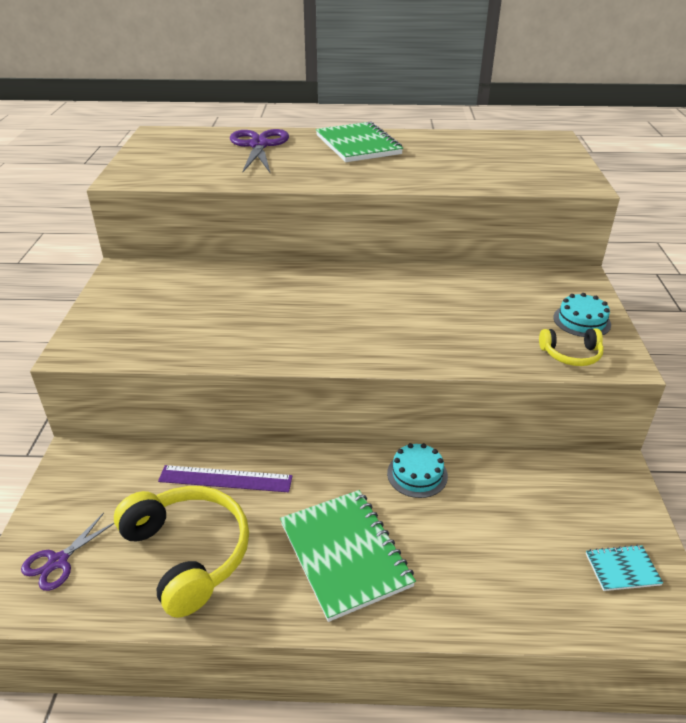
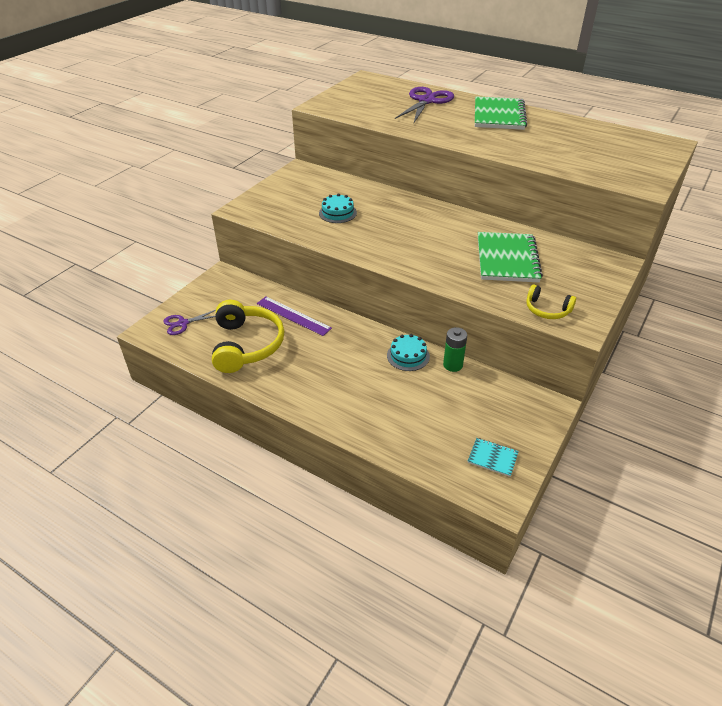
camera: 30 degrees right, 5 degrees up
green notebook [280,490,416,622] -> green notebook moved to [478,232,543,282]
turquoise cake [553,293,611,337] -> turquoise cake moved to [319,194,357,223]
none -> green battery [443,327,467,372]

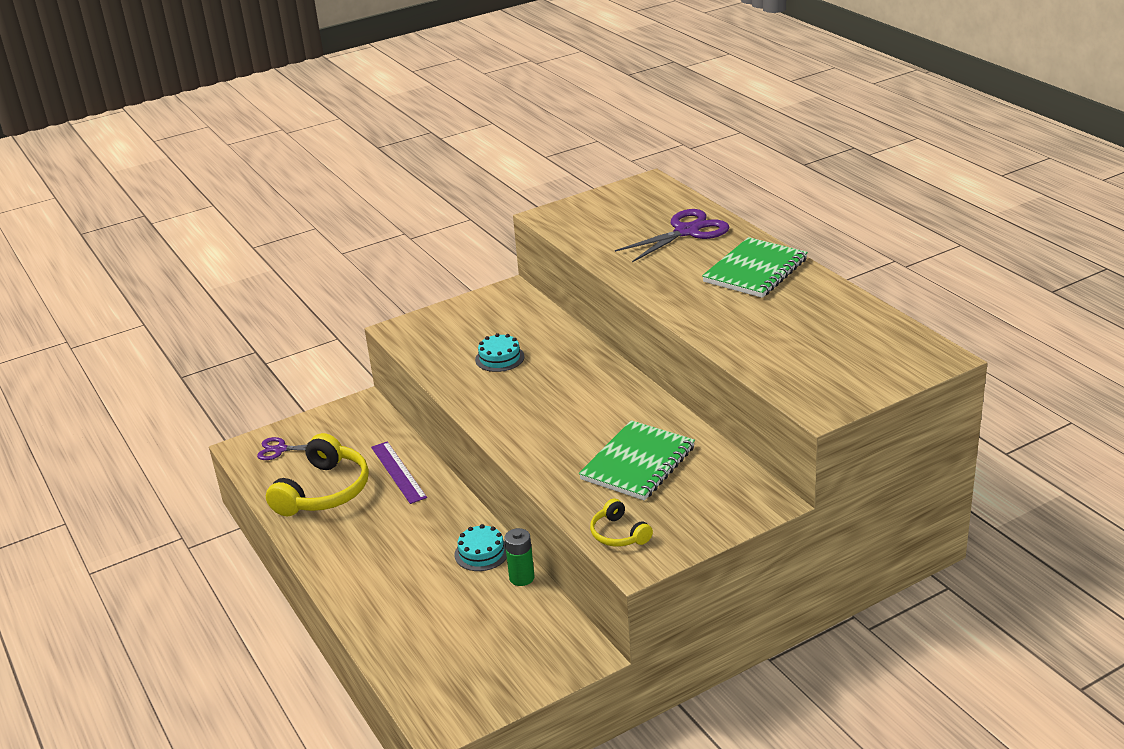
camera: 30 degrees right, 10 degrees down
turquoise notebook [468,438,519,477] -> none

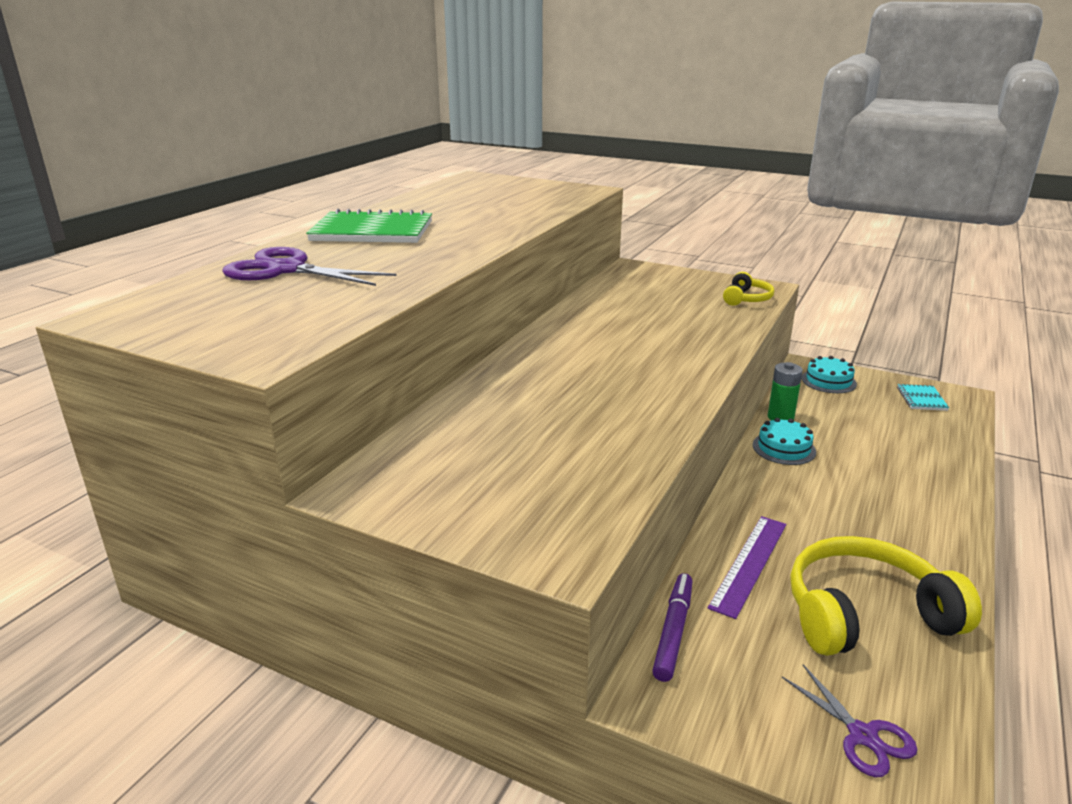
camera: 125 degrees left, 5 degrees down
turquoise cake [475,333,525,372] -> turquoise cake moved to [802,356,857,393]
green notebook [579,420,695,501] -> none
none -> purple marker [652,573,692,682]
none -> turquoise notebook [897,384,949,411]

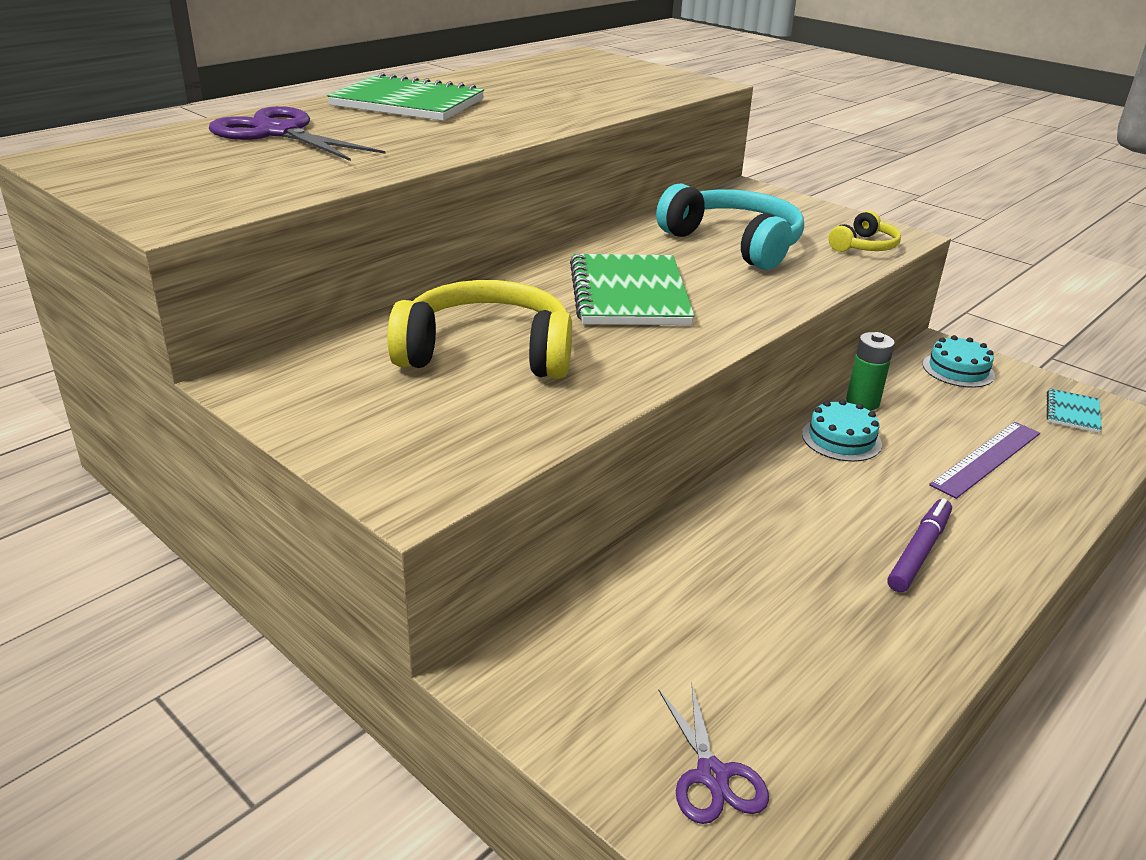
camera: 15 degrees right, 5 degrees up
purple marker [652,573,692,682] -> purple marker moved to [887,498,952,592]
purple ruler [708,516,786,619] -> purple ruler moved to [929,422,1040,499]
yellow headphones [790,536,982,656] -> yellow headphones moved to [387,280,572,379]
none -> green notebook [570,254,695,325]
none -> turquoise headphones [656,183,804,270]

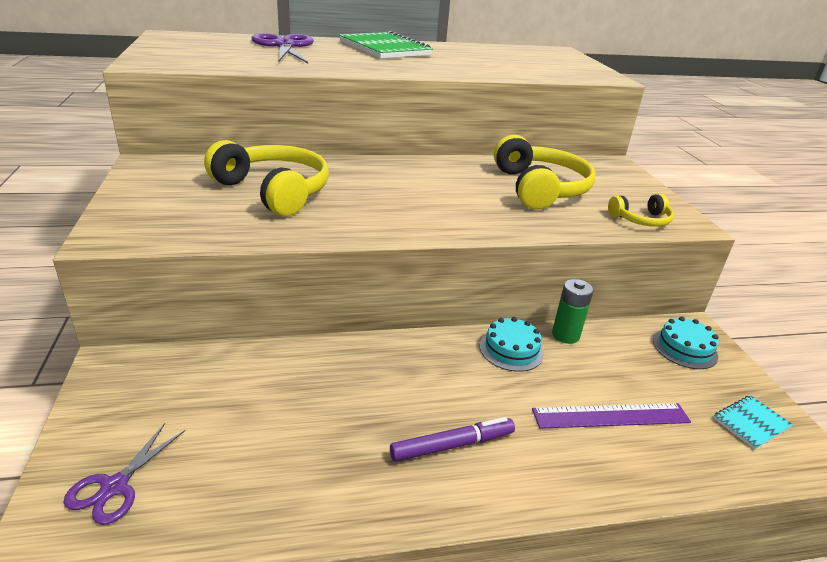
camera: 35 degrees right, 0 degrees up
green notebook [570,254,695,325] -> none
turquoise headphones [656,183,804,270] -> yellow headphones [494,135,595,210]

